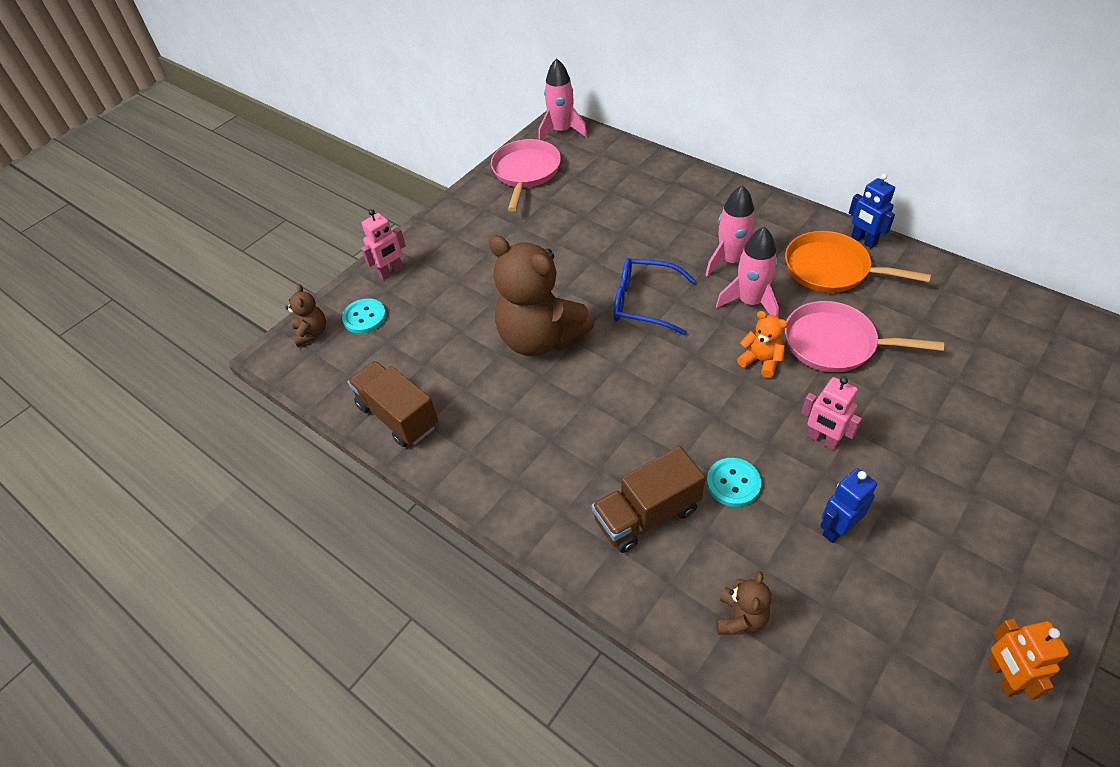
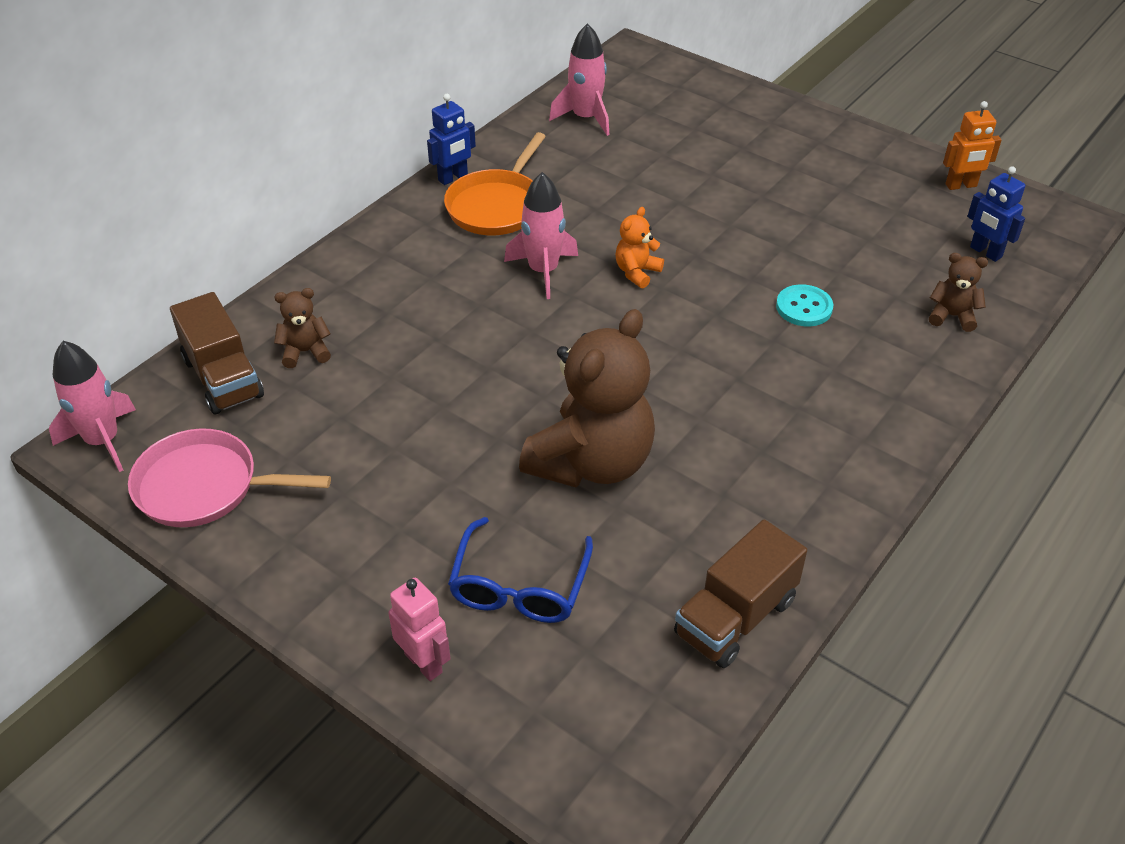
camera: 95 degrees left, 5 degrees down
brown teddy bear [285,284,326,347] -> brown teddy bear moved to [274,288,331,368]
turquoise button [342,298,386,334] -> none
brown truck [592,446,705,553] -> brown truck moved to [170,292,264,414]
blue glasses [613,258,696,335] -> blue glasses moved to [448,517,593,623]
pink rocket [706,185,754,277] -> pink rocket moved to [549,23,609,136]
pink pan [785,301,944,372] -> none
pink robot [801,377,862,450] -> none
blue robot [820,468,877,543] -> blue robot moved to [967,166,1025,262]

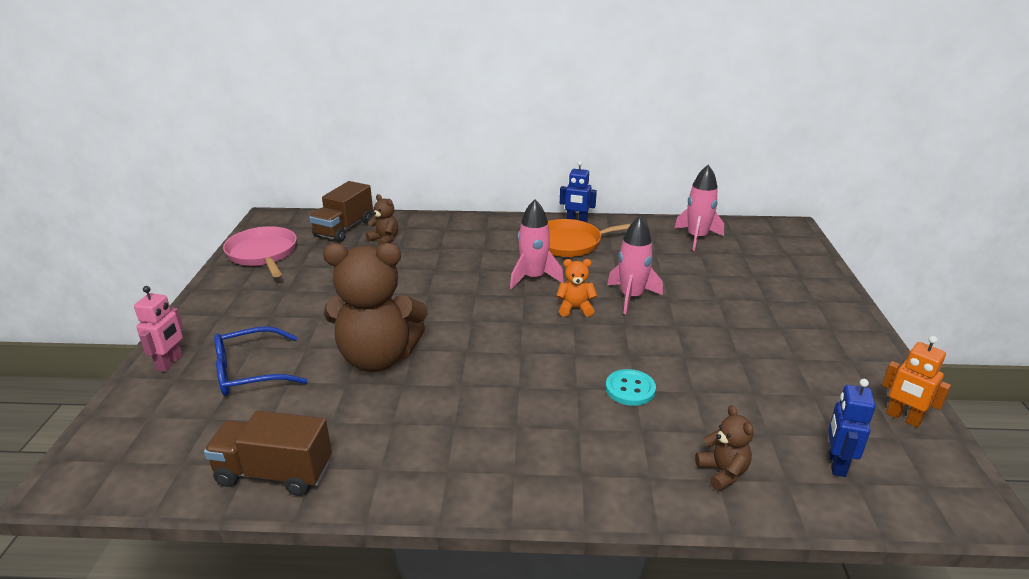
camera: 55 degrees right, 15 degrees down
pink rocket [49,341,136,472] -> pink rocket moved to [607,216,663,314]

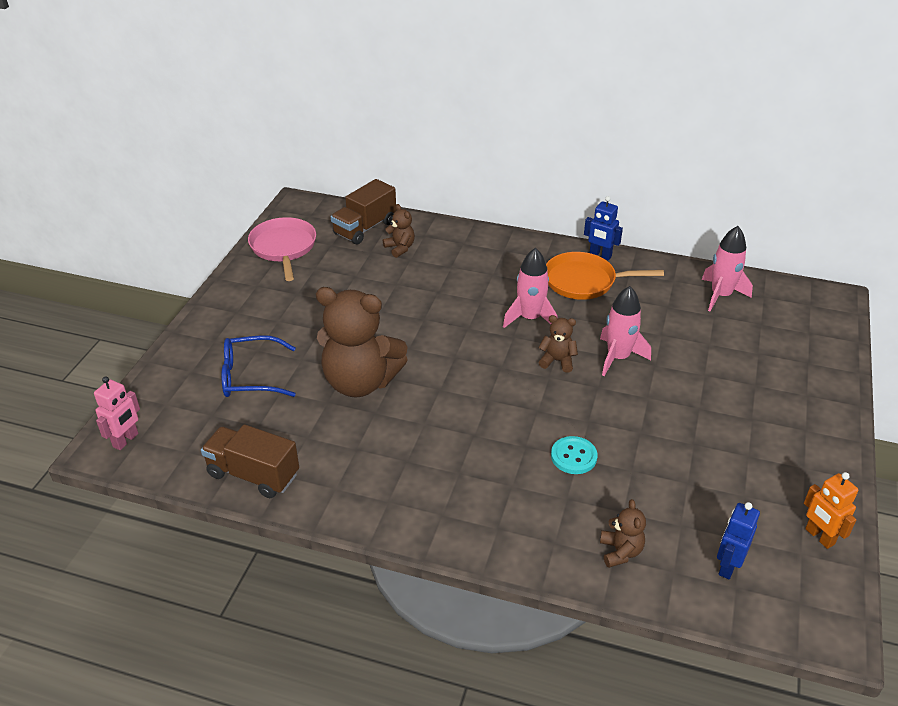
camera: 15 degrees right, 10 degrees up
pink robot [134,286,183,372] -> pink robot moved to [94,377,140,450]
orange teddy bear [556,259,597,317] -> brown teddy bear [538,315,578,373]

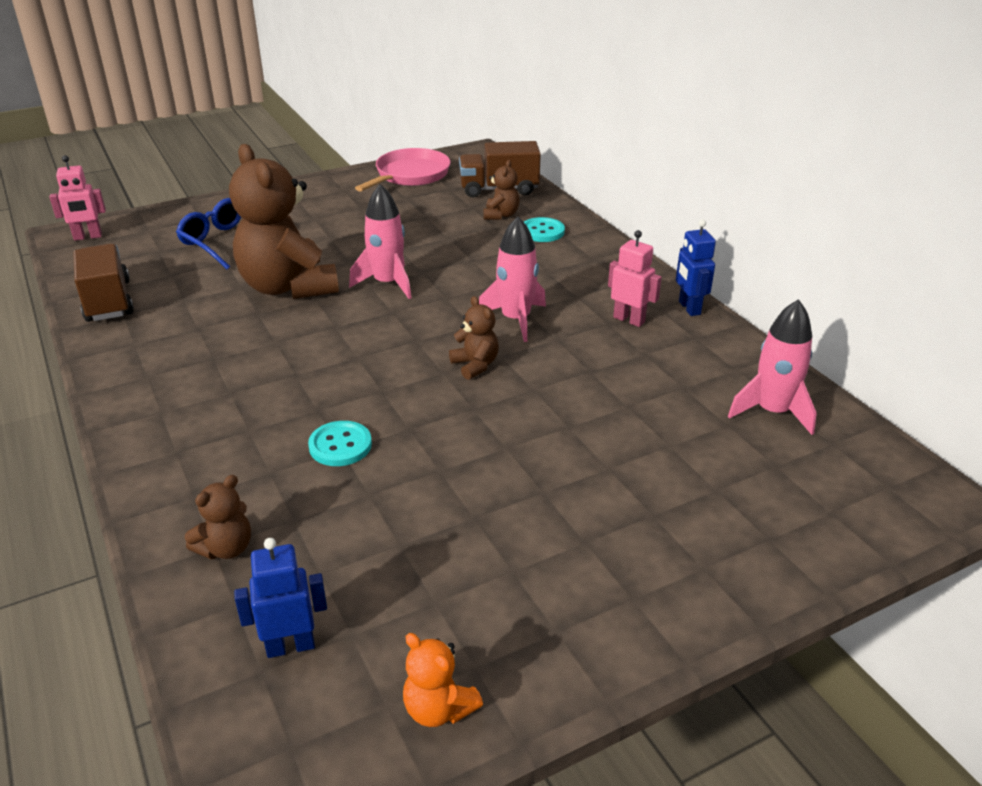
camera: 45 degrees right, 5 degrees down
orange pan [546,252,664,300] -> pink robot [608,230,662,327]
pink rocket [600,286,651,376] -> pink rocket moved to [349,184,412,299]
orange robot [804,472,858,549] -> orange teddy bear [403,633,483,727]
none -> turquoise button [524,217,565,242]

